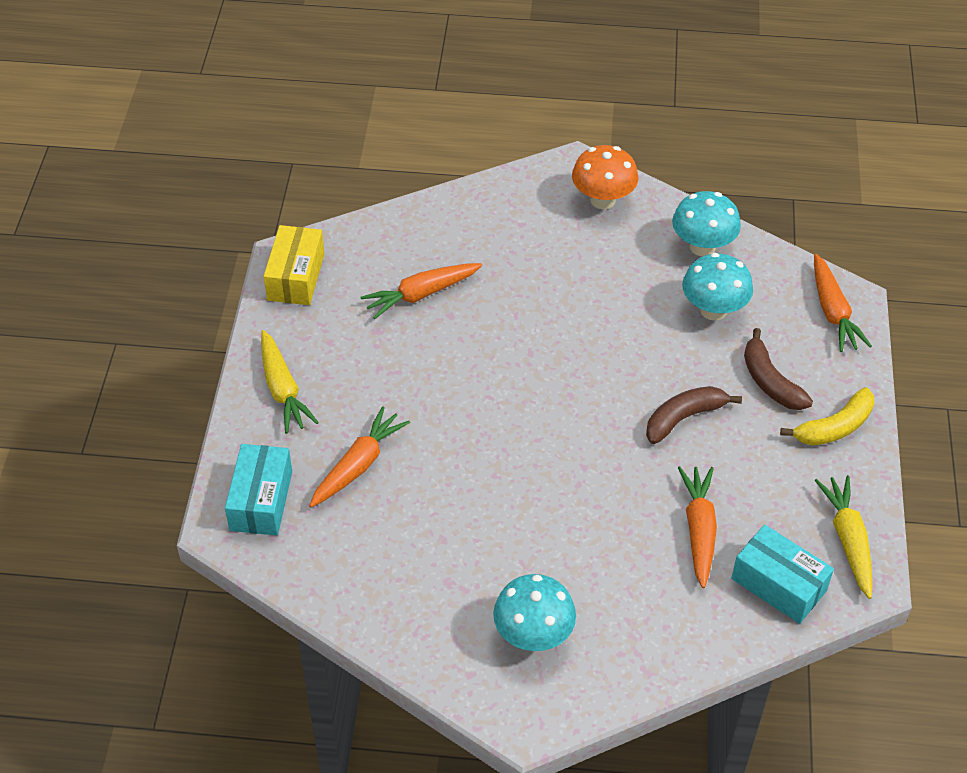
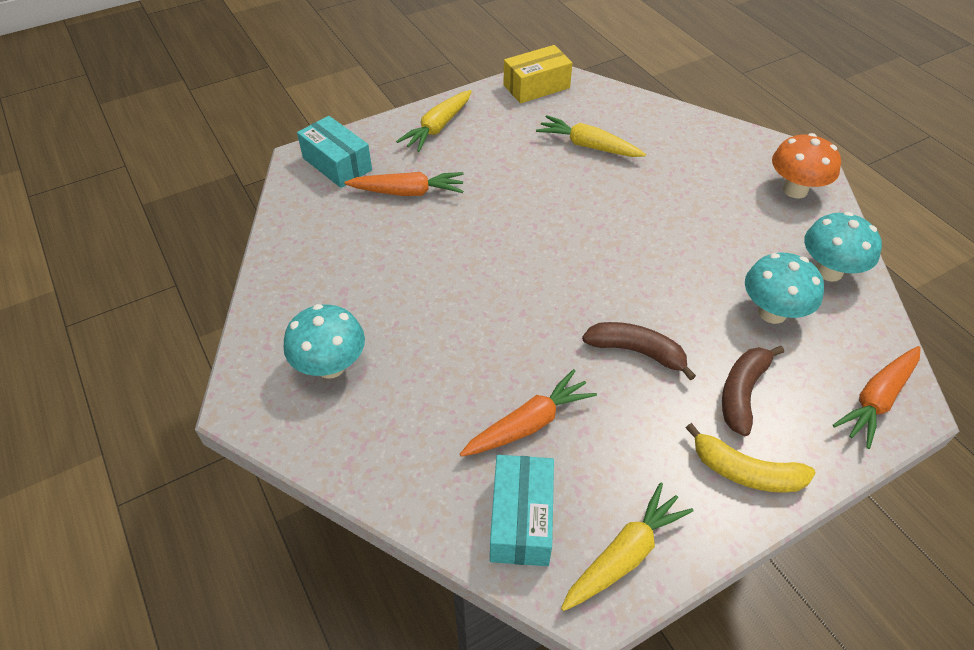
camera: 55 degrees right, 0 degrees up
turquoise box [225,444,292,536] -> turquoise box turned 75 degrees clockwise [297,116,372,188]
orange carrot [360,263,482,319] -> yellow carrot [536,115,646,157]

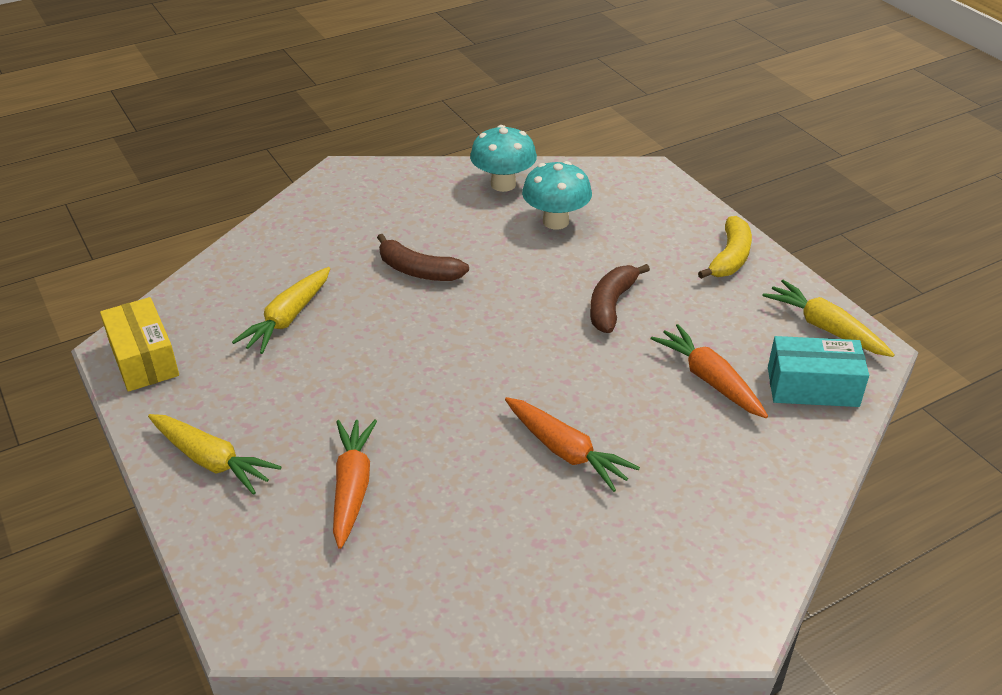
camera: 90 degrees left, 10 degrees down
turquoise mushroom [284,304,365,379] -> none
turquoise box [297,116,372,188] -> none
brown banana [722,346,784,436] -> brown banana moved to [377,234,469,281]
orange mushroom [772,133,841,198] -> none
orange carrot [833,346,921,449] -> orange carrot moved to [505,397,640,492]

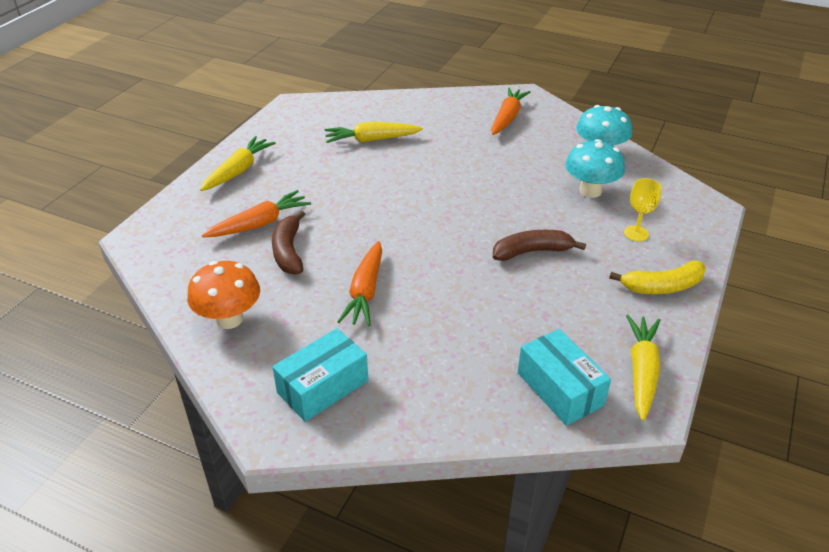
camera: 55 degrees right, 0 degrees up
yellow box [100,297,179,392] -> none
yellow carrot [148,414,281,495] -> yellow carrot turned 150 degrees counterclockwise [200,136,276,191]
brown banana [377,234,469,281] -> brown banana moved to [272,211,305,275]
orange carrot [651,324,768,418] -> orange carrot moved to [491,88,530,135]
none -> orange mushroom [187,261,260,329]
none -> turquoise box [272,328,368,422]
none -> yellow goblet [624,178,661,241]

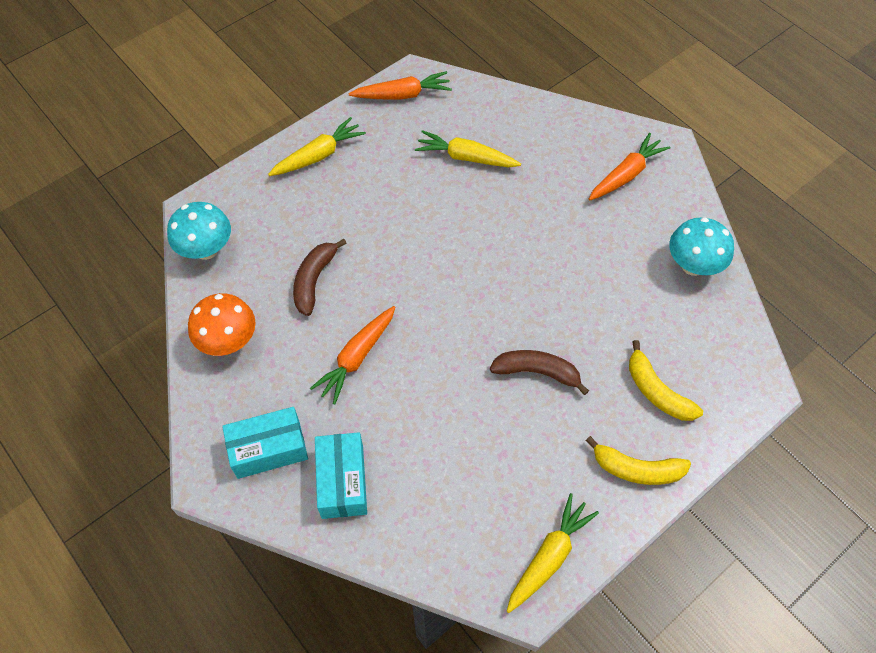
camera: 25 degrees right, 20 degrees up
orange carrot [202,190,311,237] -> orange carrot moved to [349,71,452,100]
turquoise box [518,329,611,426] -> turquoise box moved to [315,432,367,519]
turquoise mushroom [565,139,625,198] -> turquoise mushroom moved to [167,202,231,260]
yellow goblet [624,178,661,241] -> yellow banana [629,340,703,421]

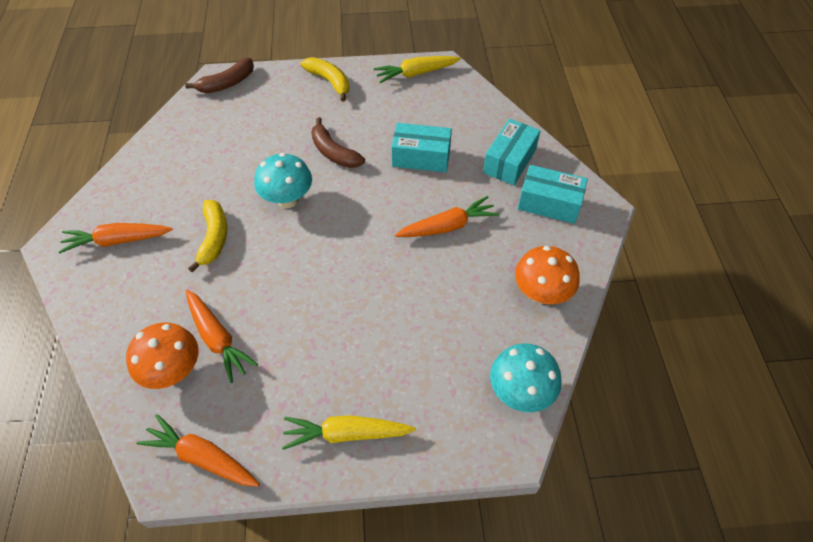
camera: 145 degrees left, 5 degrees down
brown banana [293,239,347,316] -> brown banana moved to [185,58,254,93]
yellow carrot [415,130,521,168] -> orange carrot [186,290,258,383]
yellow banana [629,340,703,421] -> yellow banana moved to [188,200,227,272]
turquoise mushroom [669,217,734,276] -> turquoise mushroom moved to [254,153,312,208]
none -> orange mushroom [126,322,198,389]
none -> turquoise box [392,123,452,172]

